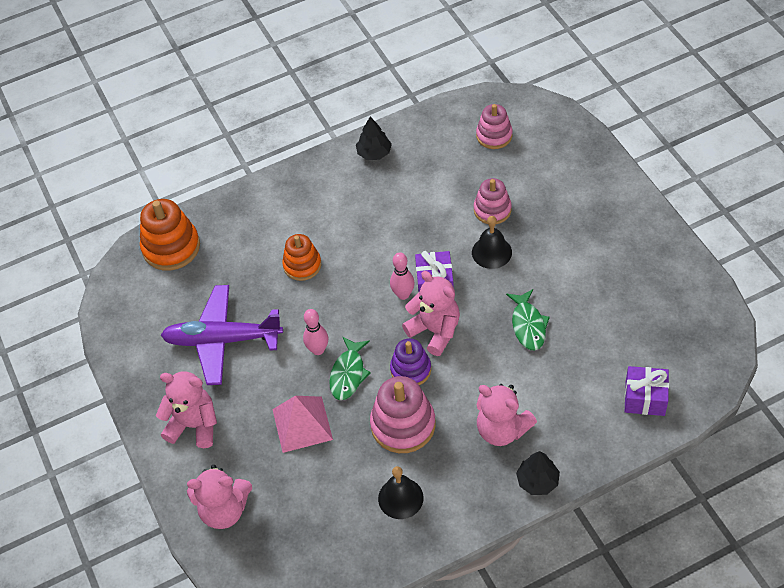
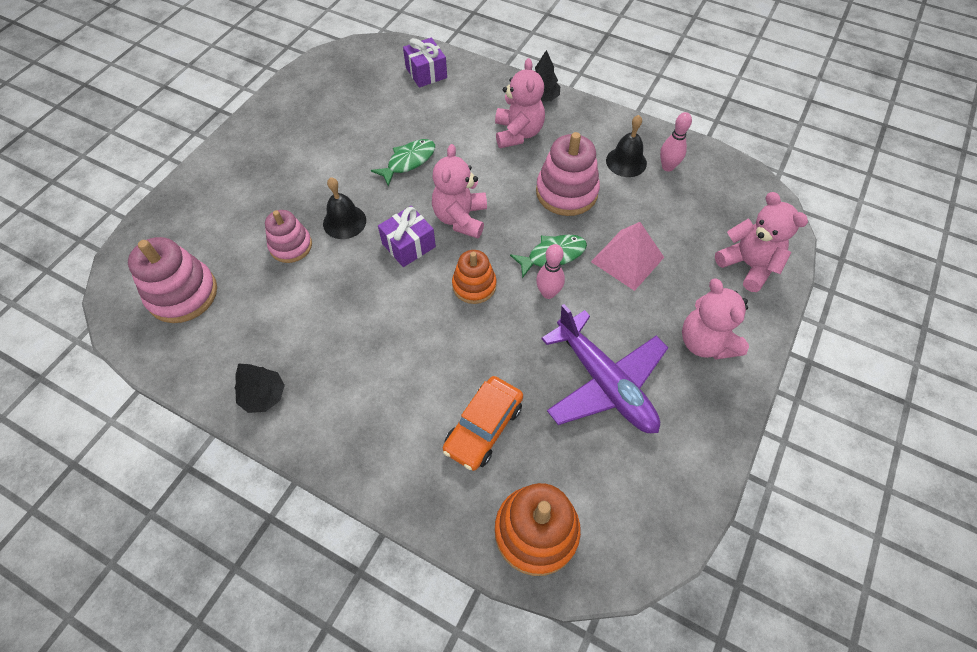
camera: 130 degrees left, 5 degrees up
orange stacking toy [282,234,321,281] -> orange stacking toy moved to [452,250,496,304]
pink bowling pin [390,252,415,300] -> pink bowling pin moved to [660,112,692,172]
purple stacking toy [390,338,431,385] -> none
pink stacking toy [476,104,513,149] -> pink stacking toy [128,237,217,323], size x1.55
none -> orange car [443,376,523,471]

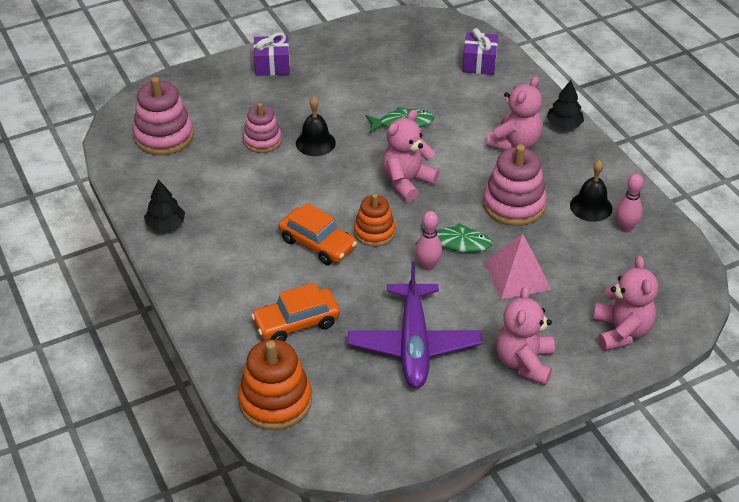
camera: 35 degrees right, 15 degrees down
purple gift [378,206,436,267] -> purple gift moved to [253,32,290,76]
none -> orange car [279,203,357,265]

